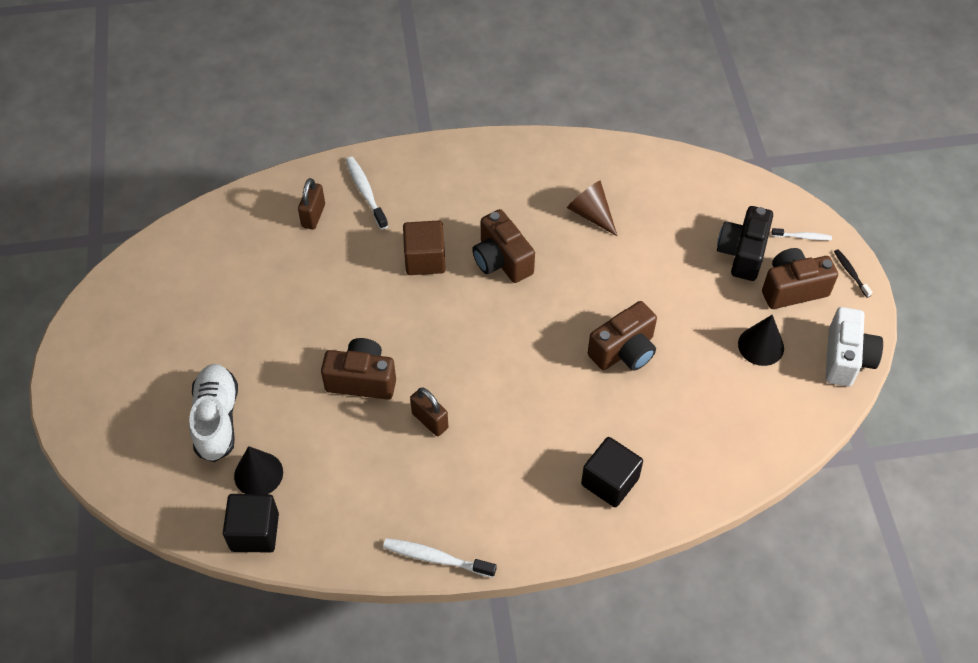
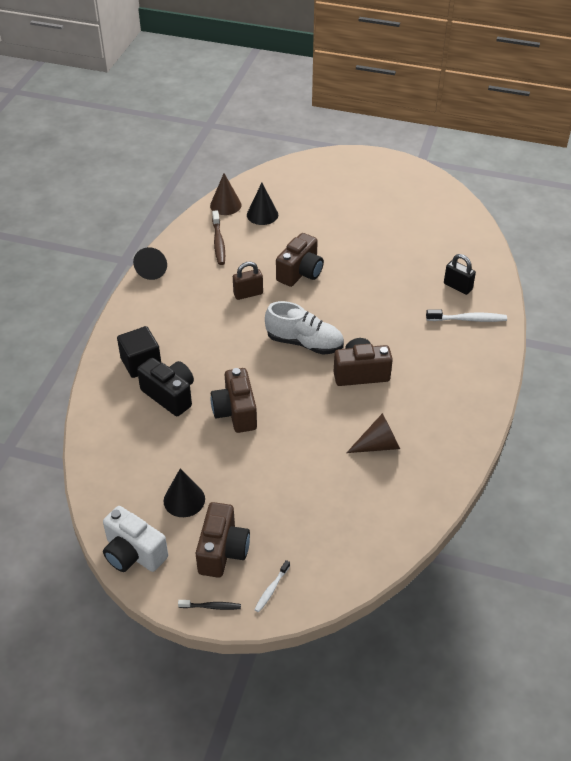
camera: 115 degrees right, 10 degrees down
white shoe [189,364,238,462] -> white shoe moved to [265,301,344,355]
black cube [223,494,279,553] -> brown cone [210,173,241,215]
brown padlock [298,178,325,230] -> black padlock [444,254,476,295]
white toothbrush [383,538,496,578] -> black cone [133,247,167,280]
brown cube [403,221,446,275] -> none
black camera [717,206,773,281] -> black camera moved to [137,358,194,416]
none -> brown toothbrush [212,210,225,265]

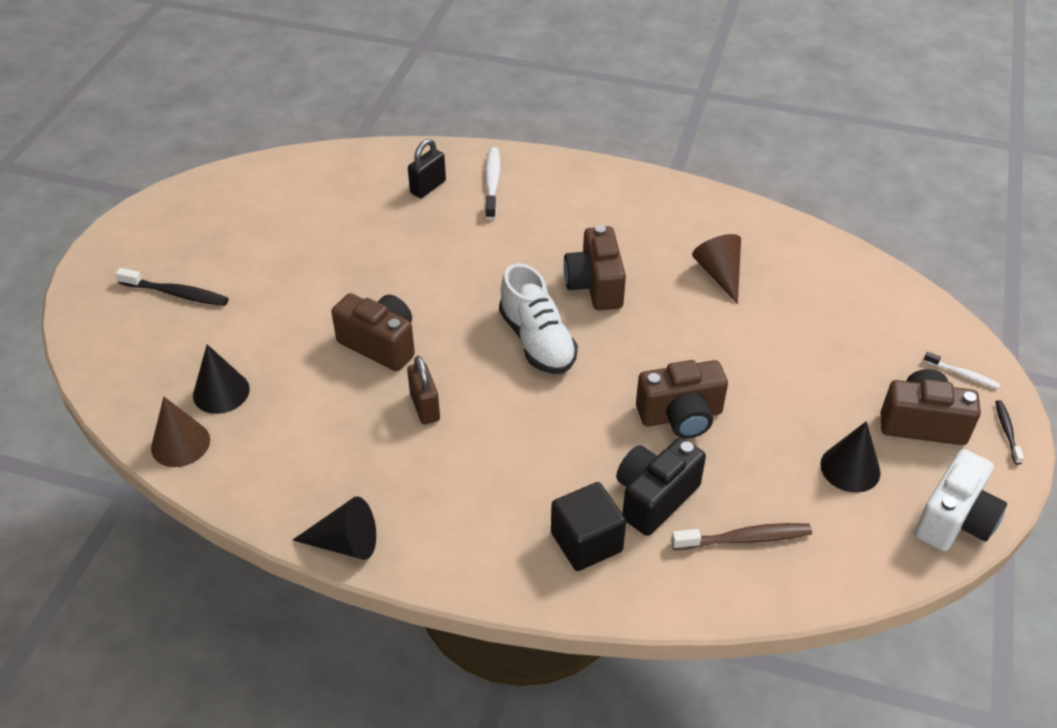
camera: 90 degrees left, 0 degrees up
brown toothbrush [212,210,225,265] -> brown toothbrush moved to [671,523,812,550]
white shoe [265,301,344,355] -> white shoe turned 135 degrees clockwise [499,263,578,374]
none -> black toothbrush [116,268,229,306]

